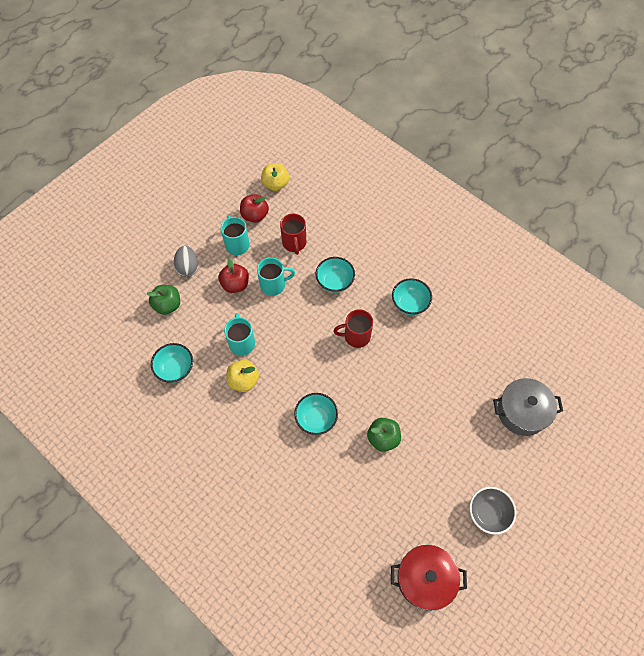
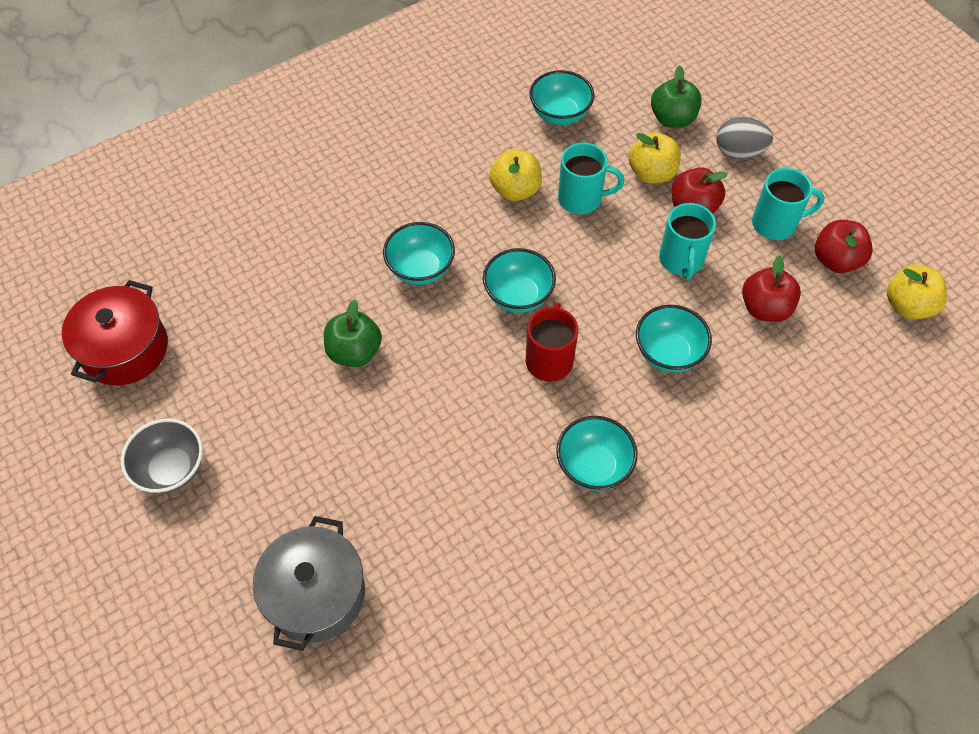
camera: 105 degrees right, 5 degrees down
red mug [280,214,306,255] -> red apple [742,255,801,322]
none -> turquoise bowl [483,248,556,313]
none -> yellow apple [629,132,681,184]

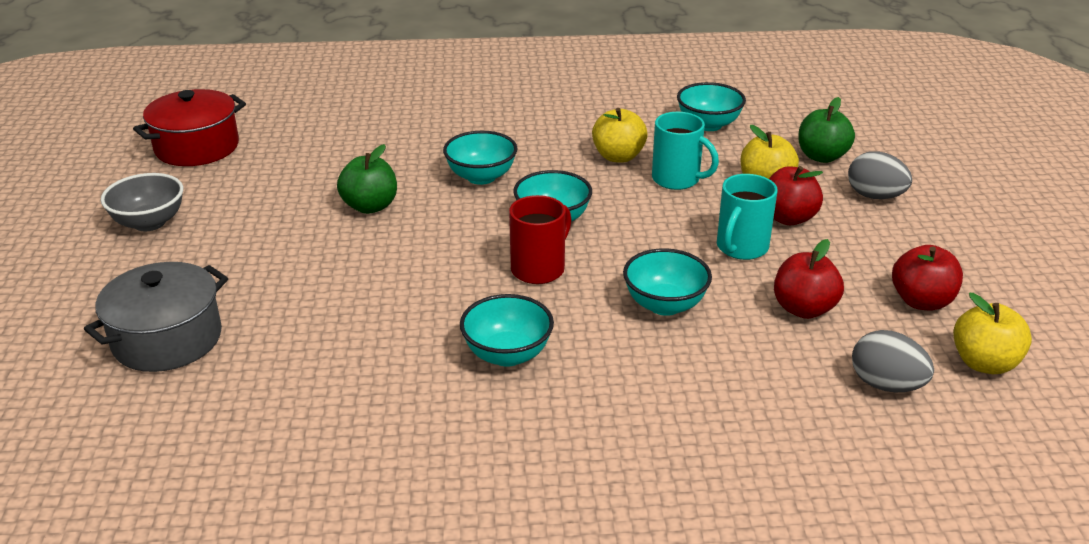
camera: 30 degrees right, 25 degrees down
turquoise mug [752,168,824,240] -> none
none -> grey egg [852,330,934,392]

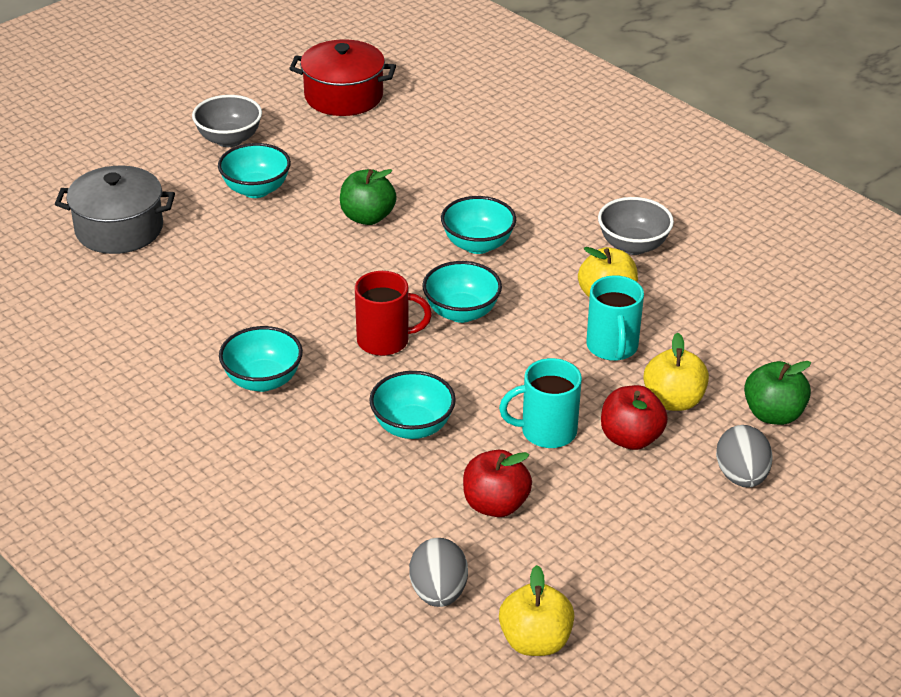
camera: 50 degrees right, 5 degrees up
turquoise bowl [677,82,746,131] -> turquoise bowl moved to [218,143,291,198]
red apple [892,245,963,310] -> none
none -> grey bowl [598,197,674,255]

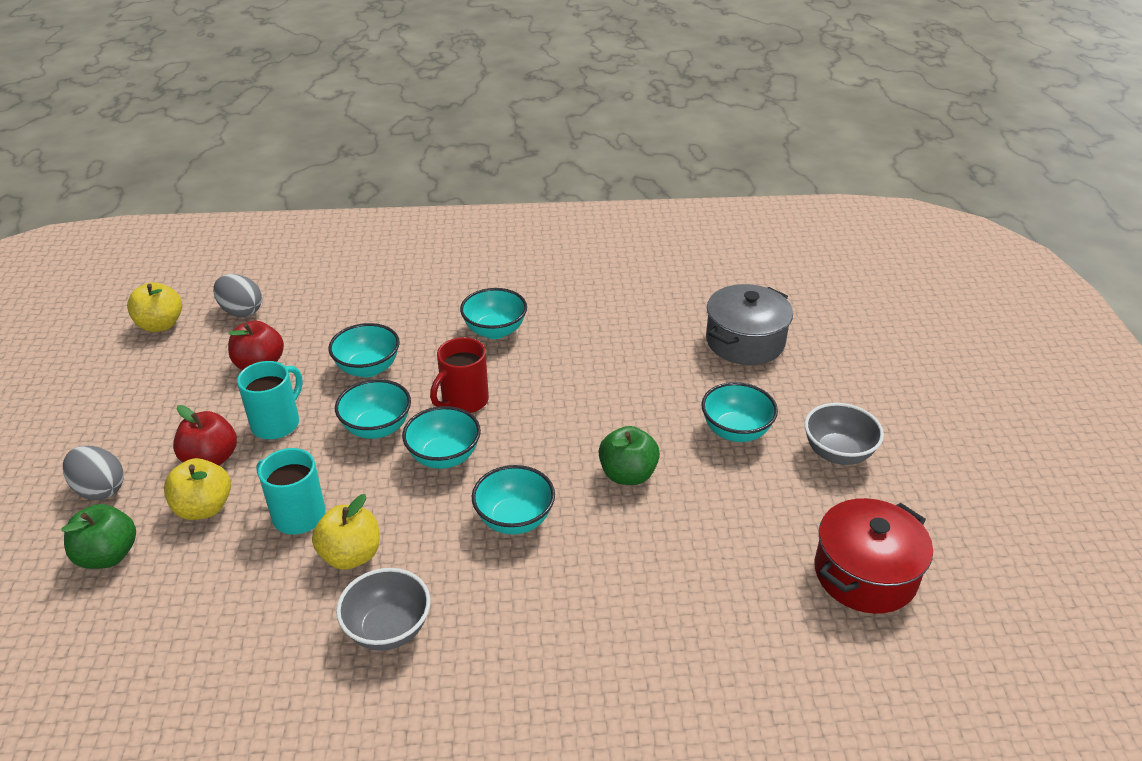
camera: 130 degrees right, 0 degrees up
none -> turquoise bowl [335,379,411,439]

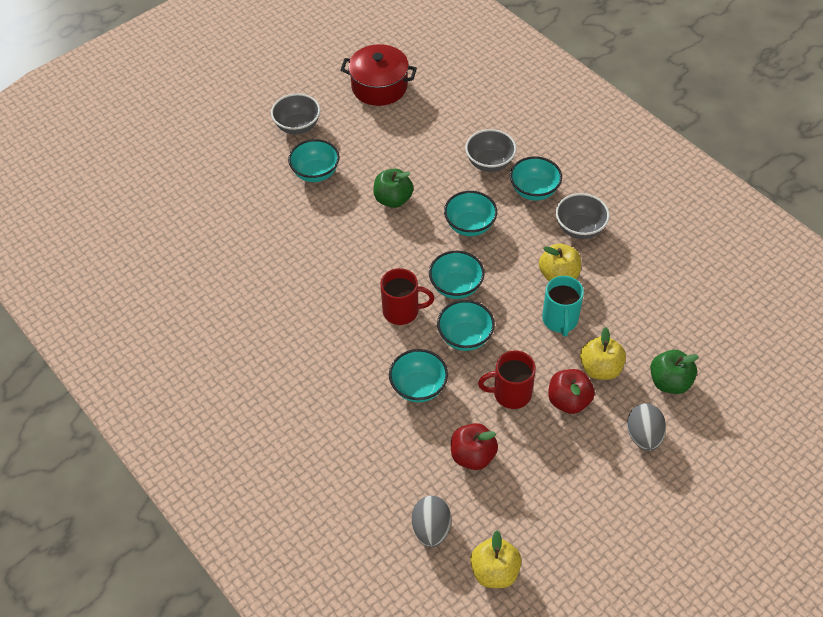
camera: 125 degrees left, 15 degrees up
turquoise mug [237,361,303,439] -> red mug [478,351,536,409]
turquoise bowl [460,288,527,339] -> turquoise bowl moved to [510,156,562,201]
grey pot [706,284,793,365] -> none
none -> grey bowl [465,129,517,172]

